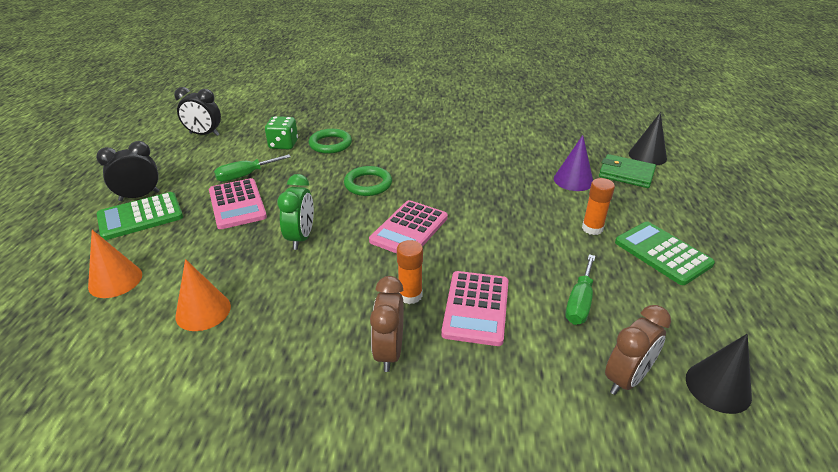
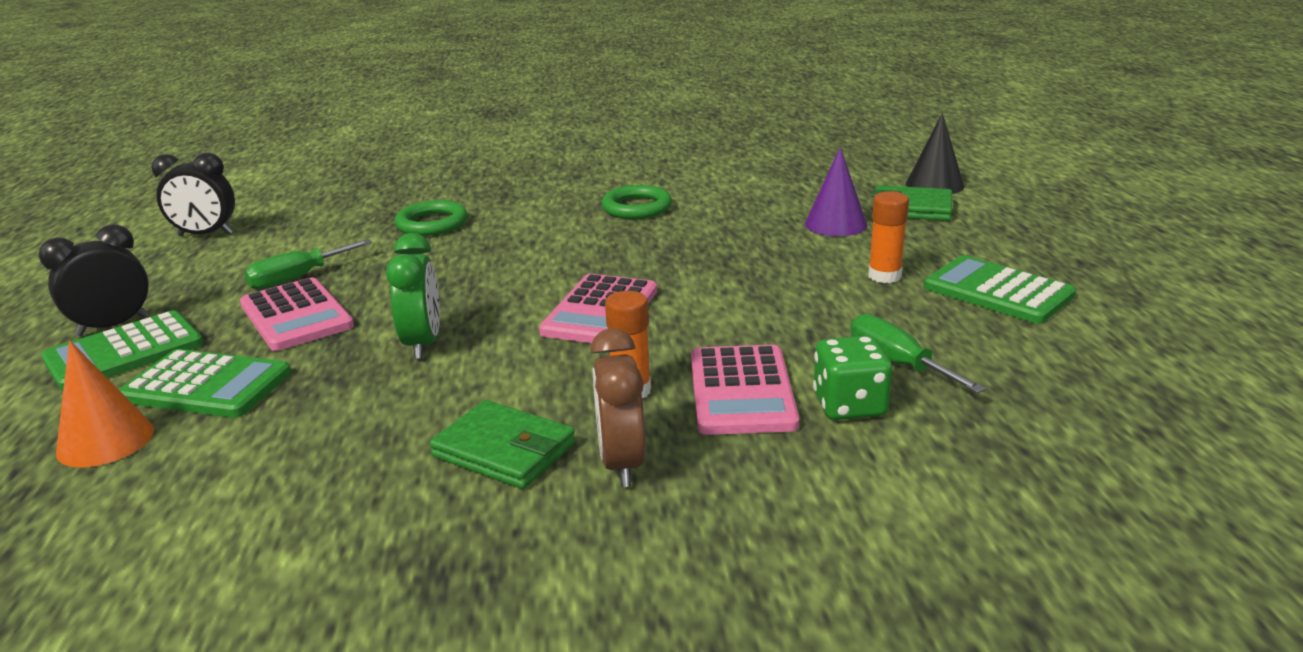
camera: 10 degrees left, 10 degrees down
orange cone [175,259,231,331] -> none
green dice [265,116,298,149] -> green dice moved to [813,336,893,420]
green ring [344,166,392,196] -> green ring moved to [602,185,672,219]
green screwdriver [565,254,595,325] -> green screwdriver turned 135 degrees clockwise [850,314,986,393]
brown clock [605,305,671,395] -> none
black cone [686,334,752,414] -> none
none -> green calculator [119,349,291,418]
none -> green wallet [430,400,576,489]

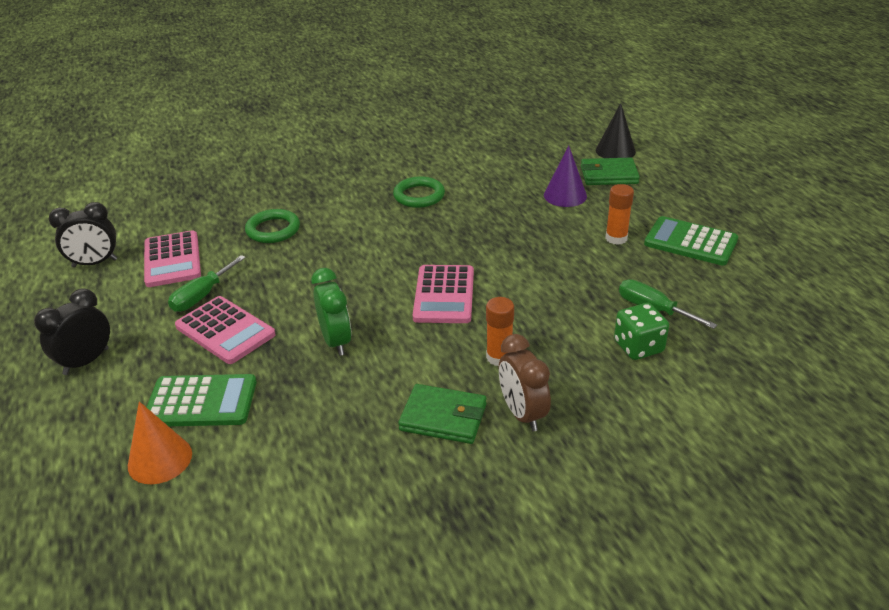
camera: 15 degrees left, 10 degrees up
green calculator [41,310,204,391] -> none
pink calculator [691,345,799,435] -> pink calculator moved to [144,230,201,287]

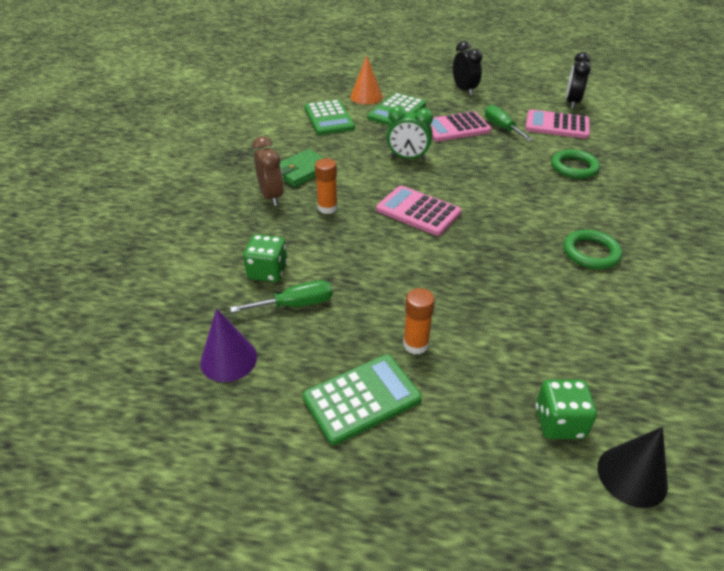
camera: 120 degrees right, 5 degrees up
brown clock [499,334,551,432] -> brown clock turned 60 degrees clockwise [253,137,284,206]
purple cone [544,145,587,207] -> purple cone moved to [200,308,257,382]
green wallet [581,158,640,185] -> green dice [536,379,597,439]
none -> green calculator [305,100,355,135]

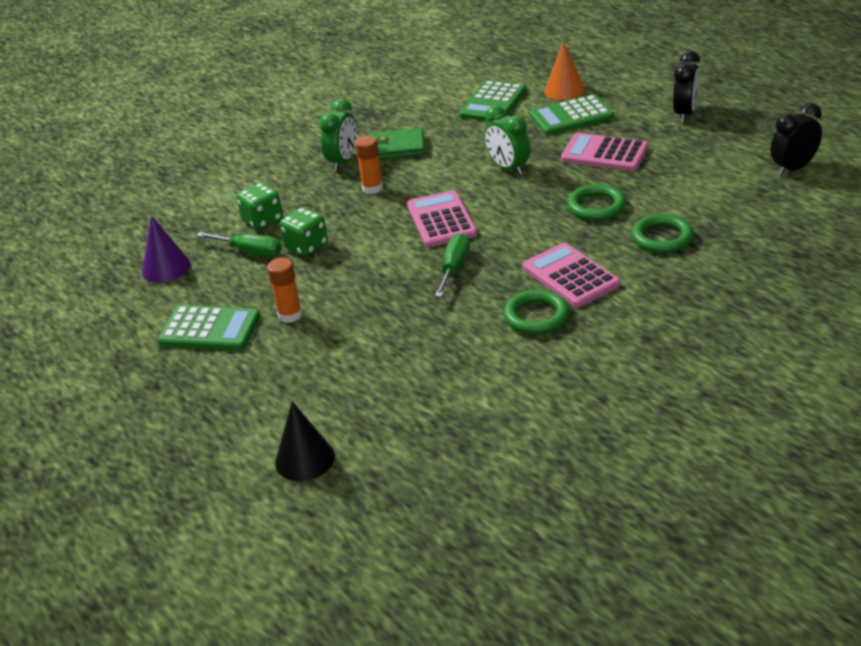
camera: 45 degrees right, 5 degrees down
brown clock [253,137,284,206] -> green clock [319,99,357,171]
green screwdriver [485,105,533,141] -> green screwdriver moved to [435,233,470,297]
pink calculator [525,109,590,139] -> pink calculator moved to [523,243,620,307]
green dice [536,379,597,439] -> green dice moved to [280,207,328,257]
none -> green ring [567,184,626,221]

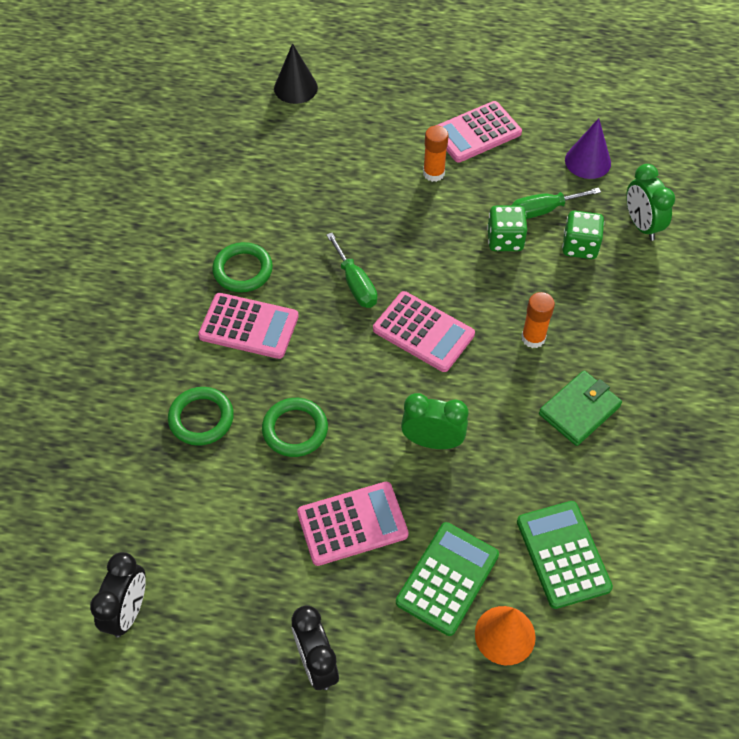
camera: 135 degrees right, 20 degrees up
green calculator [158,305,260,350] -> pink calculator [435,101,522,162]
green clock [319,99,357,171] -> green clock moved to [626,164,675,241]

